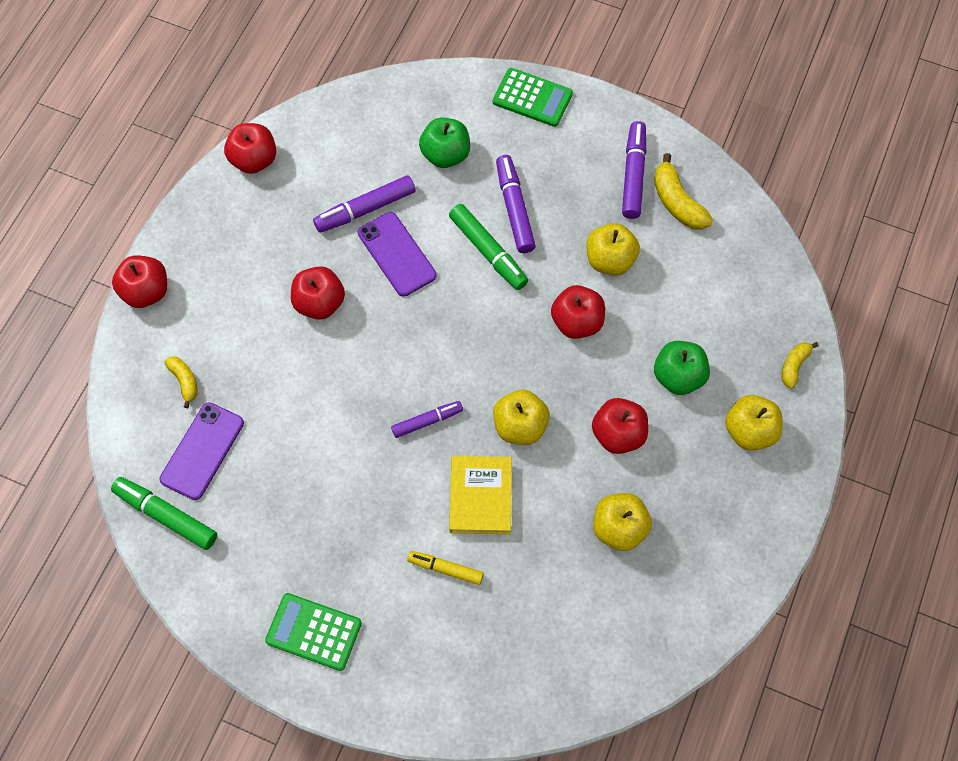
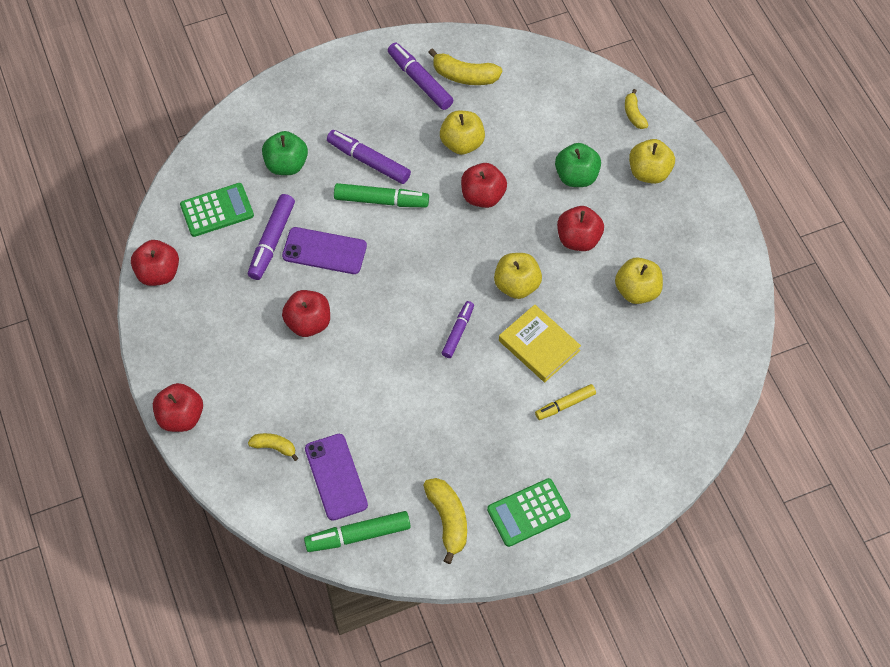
camera: 45 degrees left, 5 degrees down
green calculator [493,68,573,127] -> green calculator moved to [180,183,254,237]
none -> yellow banana [423,478,467,564]

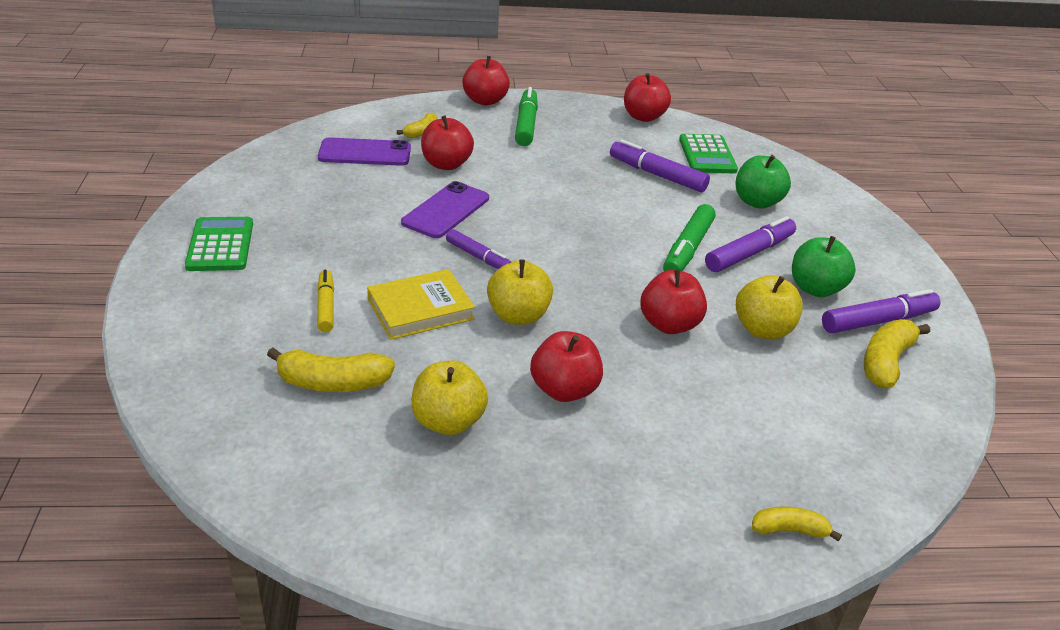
camera: 105 degrees right, 25 degrees down
purple phone [282,227,367,274] -> purple phone moved to [401,181,489,238]
red apple [282,290,330,337] -> red apple moved to [421,115,474,170]
green marker [304,511,411,552] -> green marker moved to [515,87,538,146]
yellow banana [423,478,467,564] -> yellow banana moved to [267,347,395,392]
green apple [555,143,601,187] -> green apple moved to [792,236,856,297]
yellow apple [629,139,675,184] -> none

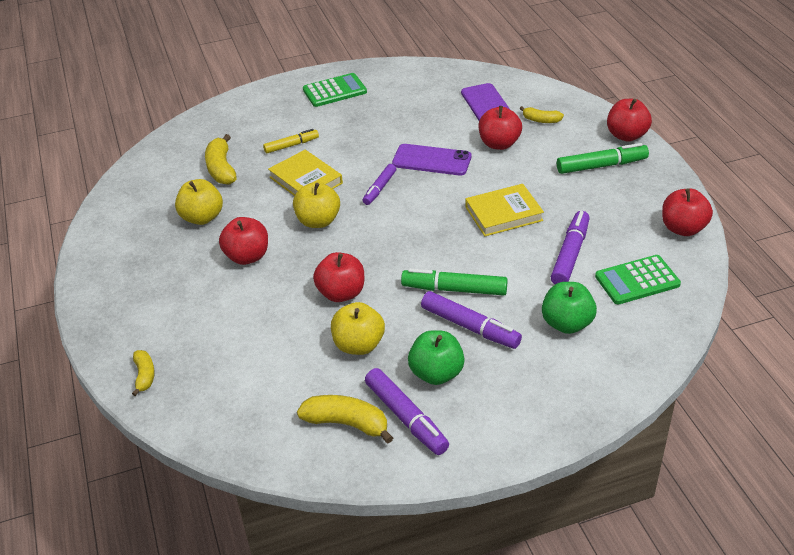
camera: 80 degrees right, 5 degrees up
none -> yellow book [465,184,544,236]

